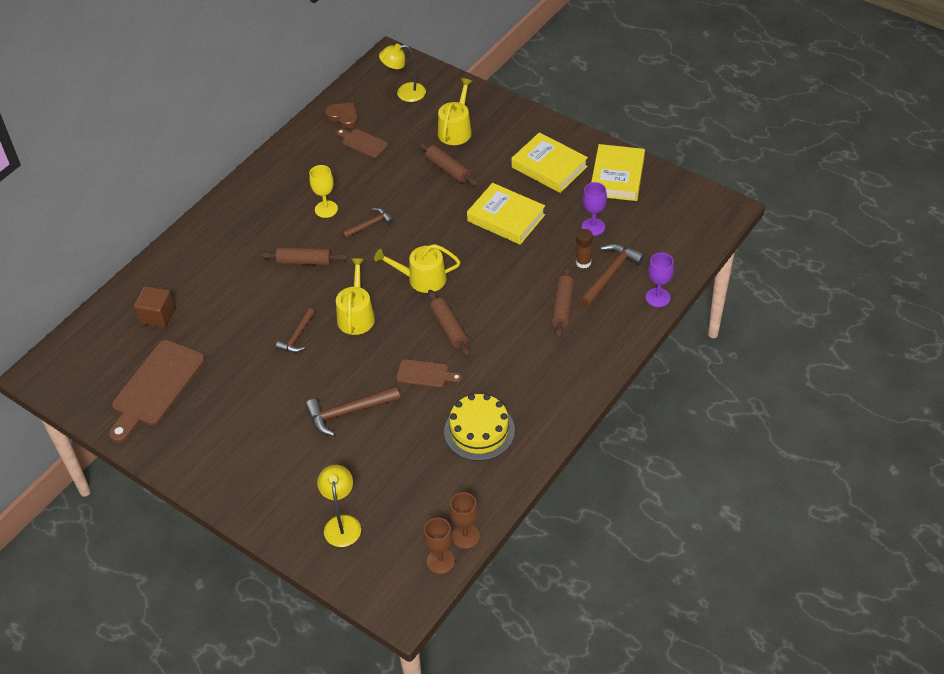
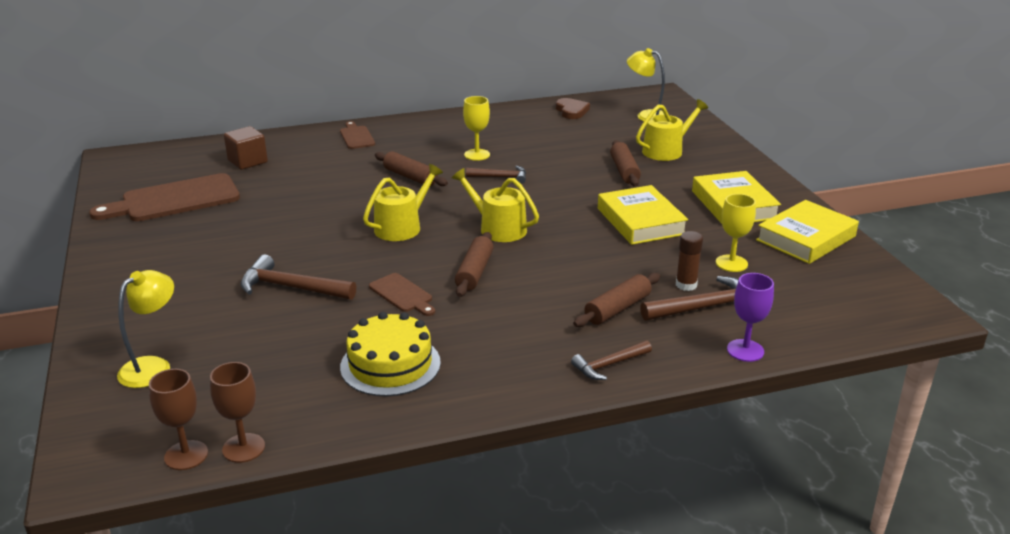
camera: 35 degrees right, 20 degrees down
brown hammer [276,308,315,353] -> brown hammer moved to [571,340,652,380]
brown cutting board [336,129,388,158] -> brown cutting board moved to [340,121,375,149]
purple goblet [582,182,607,236] -> yellow goblet [716,194,756,272]

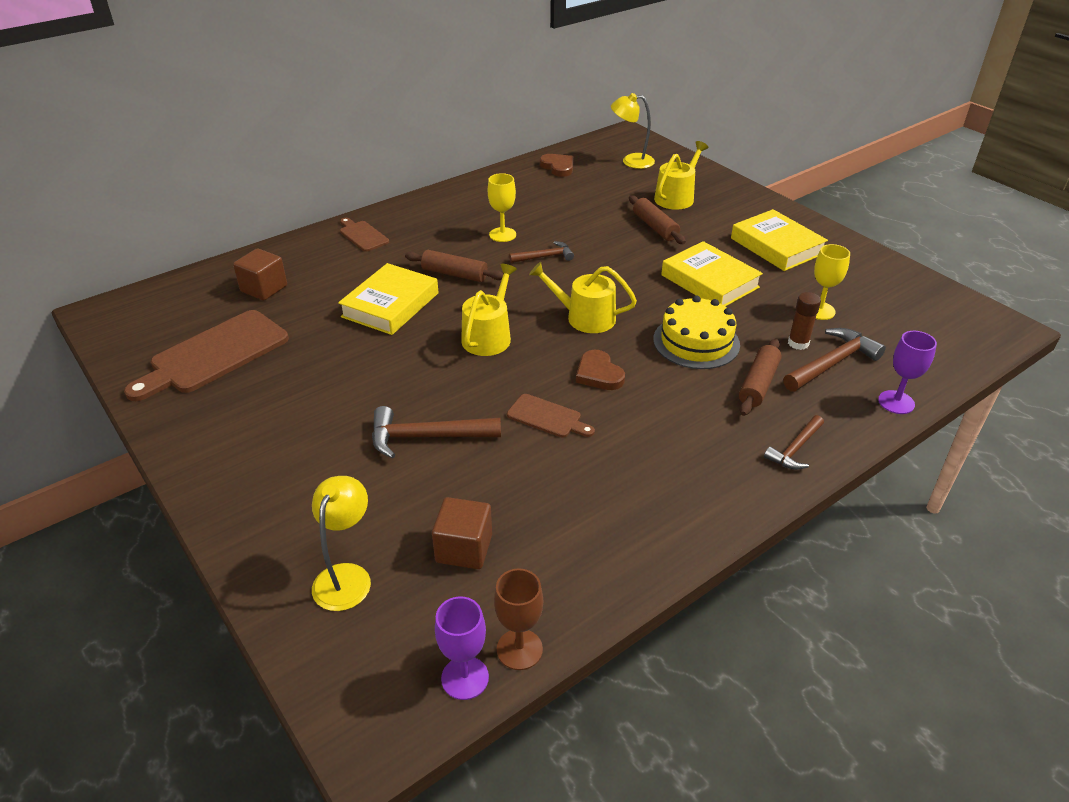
camera: 20 degrees left, 10 degrees up
brown goblet [149,369,208,470] -> purple goblet [435,597,489,700]
yellow cake [340,312,441,396] -> yellow cake moved to [653,296,740,369]
brown rolling pin [455,232,493,297] -> brown heart [576,350,625,390]
yellow book [756,200,859,264] -> yellow book moved to [338,263,439,335]
none -> brown cube [432,497,492,569]

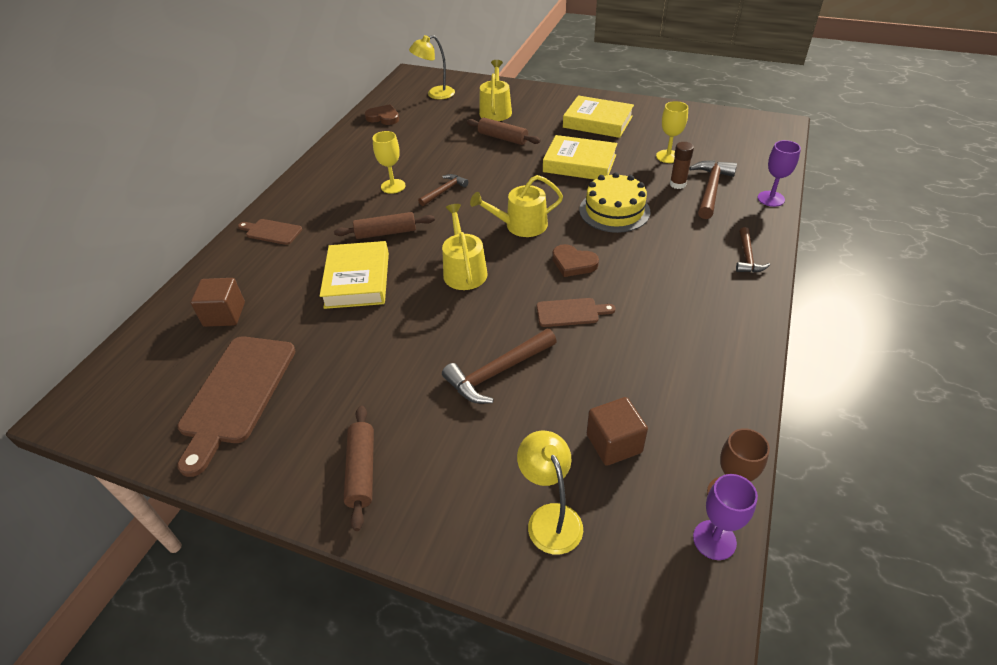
camera: 30 degrees left, 5 degrees up
brown rolling pin [739,338,782,416] -> brown rolling pin moved to [344,406,374,531]

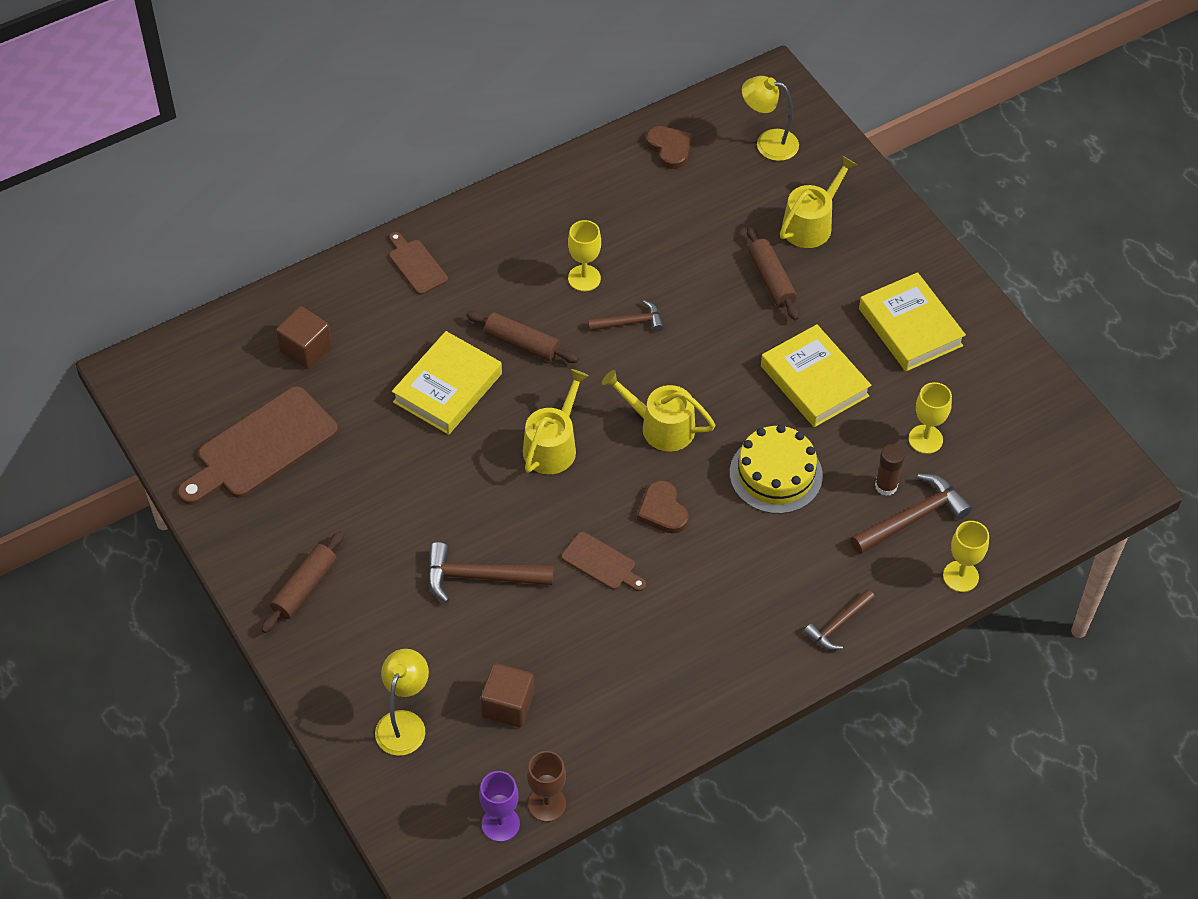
camera: 35 degrees right, 10 degrees up
purple goblet [758,140,801,207] -> yellow goblet [943,521,989,592]

